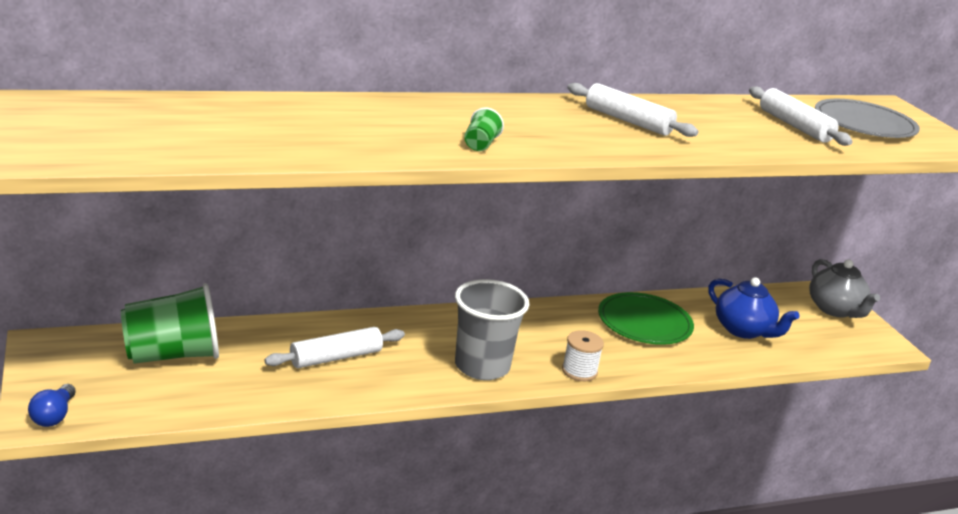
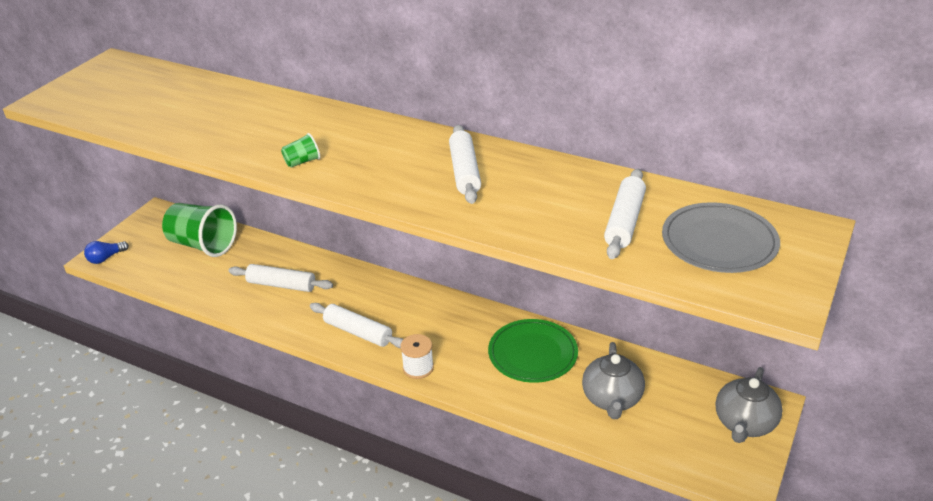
camera: 50 degrees right, 10 degrees up
grey cup [455,279,529,380] -> white rolling pin [310,303,403,348]
blue teapot [708,277,800,339] -> grey teapot [582,342,645,419]

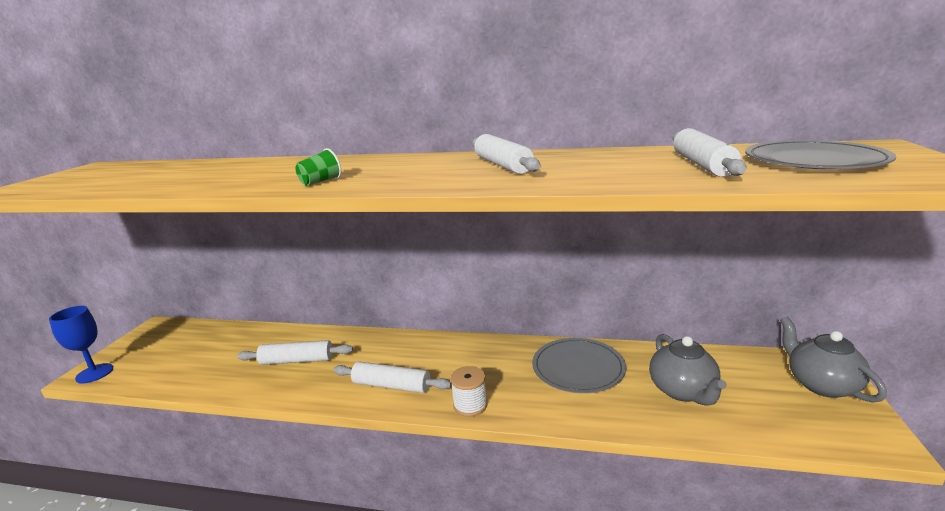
camera: 15 degrees left, 15 degrees down
blue light bulb [84,241,129,264] -> blue goblet [49,306,113,384]
green cup [162,203,237,257] -> none
green plate [488,319,578,383] -> grey plate [532,338,626,393]
grey teapot [715,367,783,443] -> grey teapot turned 150 degrees clockwise [780,317,887,403]

